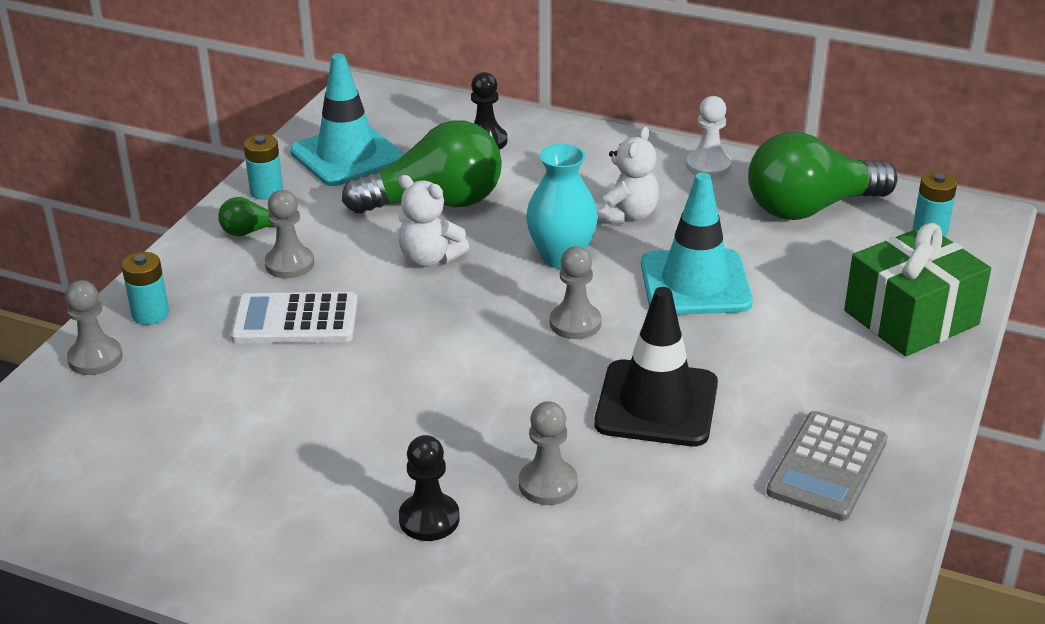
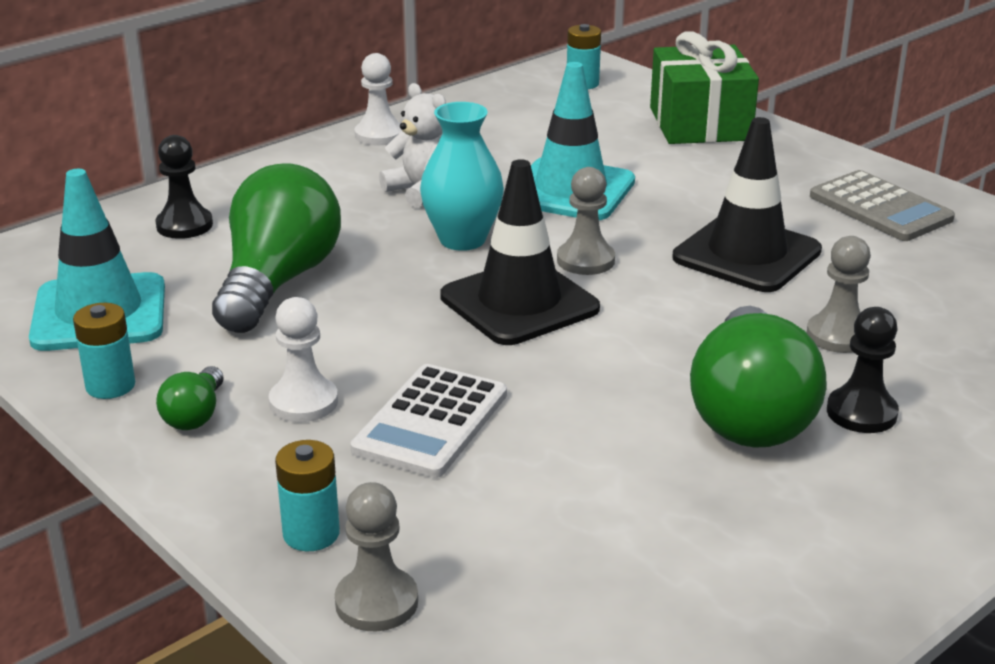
camera: 65 degrees left, 5 degrees down
grey pawn [264,190,314,278] -> white pawn [269,297,338,422]
white teddy bear [398,175,469,267] -> none
green light bulb [748,132,898,220] -> green light bulb moved to [690,306,827,448]
none -> black traffic cone [440,159,600,345]

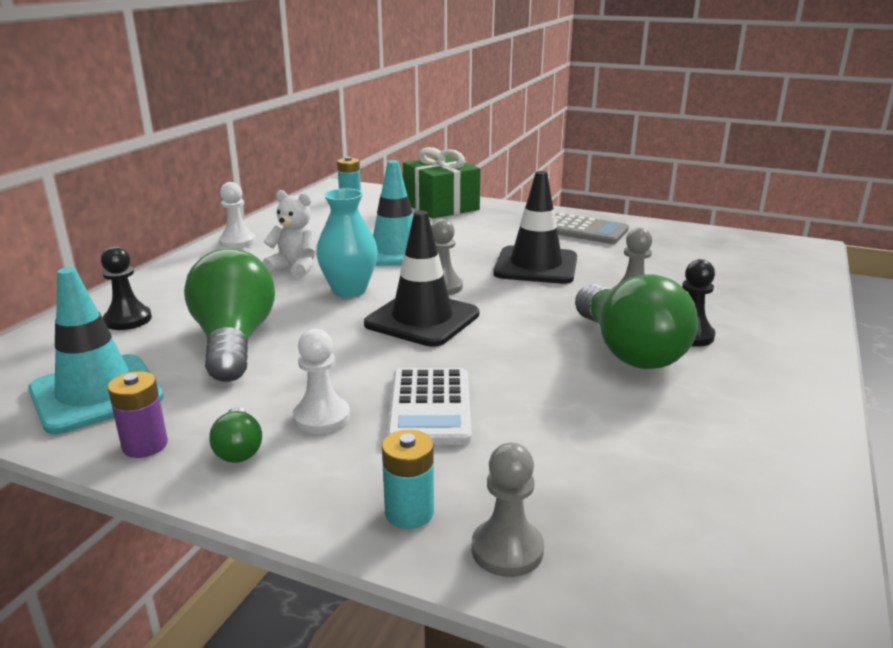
camera: 25 degrees left, 5 degrees down
turquoise battery [73,303,135,399] -> purple battery [108,371,168,458]

